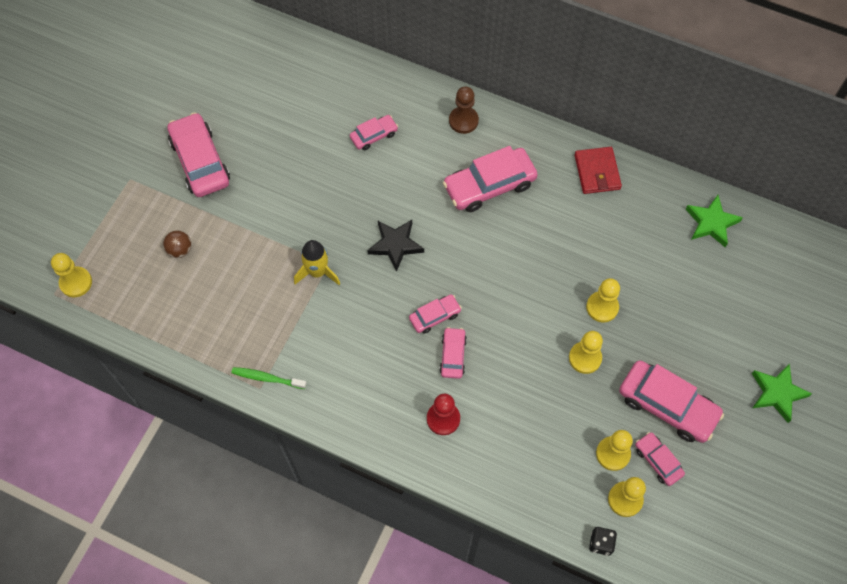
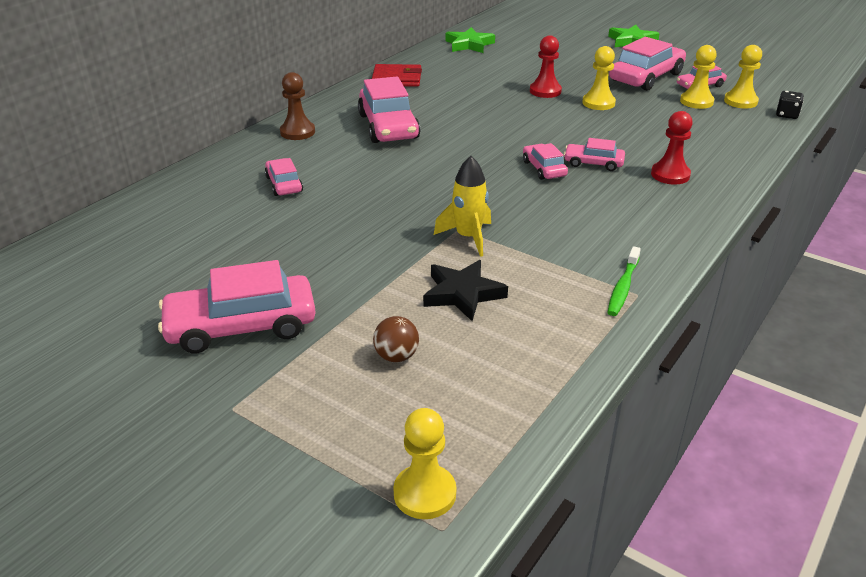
camera: 80 degrees left, 30 degrees down
black star [367,220,424,272] -> black star moved to [423,260,508,321]
yellow pawn [586,278,620,323] -> red pawn [530,35,562,98]

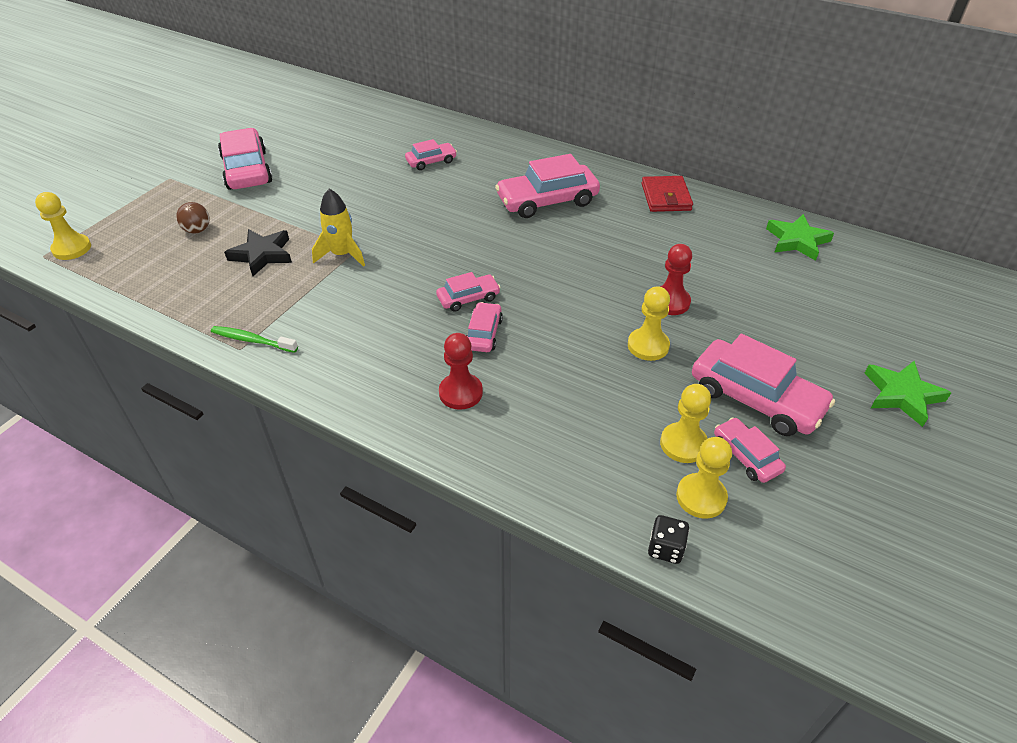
camera: 85 degrees right, 10 degrees up
brown pawn [280,72,315,140] -> none

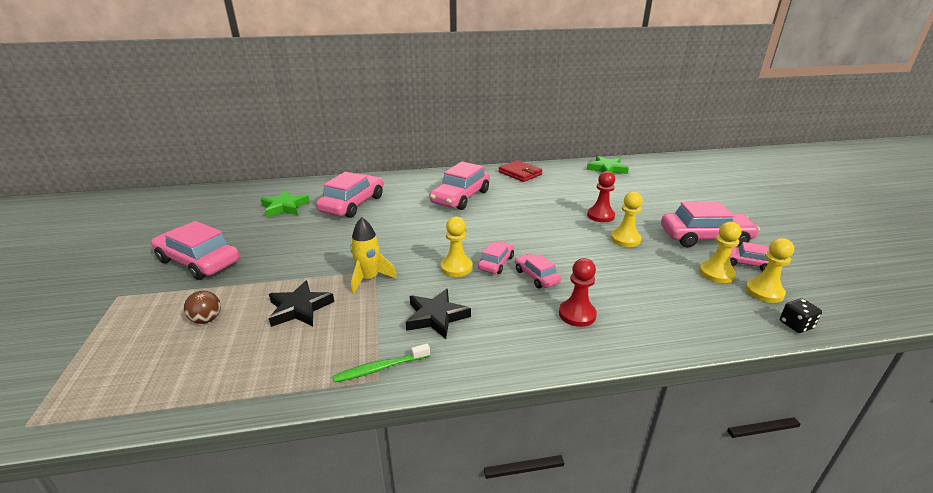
camera: 40 degrees left, 15 degrees down
yellow pawn [35,192,91,260] -> yellow pawn moved to [441,216,472,277]
pink car [405,139,457,170] -> pink car [316,172,384,218], size x1.87
green star [864,361,951,427] -> green star moved to [261,190,310,218]
none -> black star [406,289,471,339]

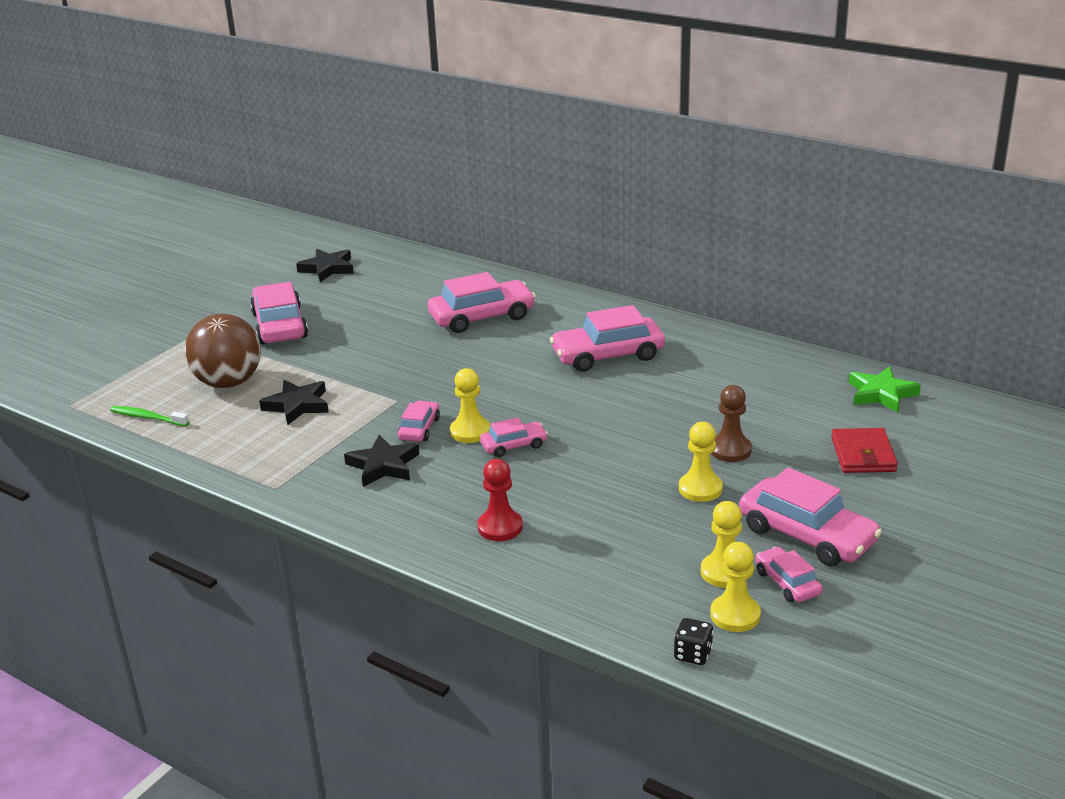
camera: 45 degrees right, 0 degrees up
brown ball [184,291,221,324] -> brown ball [185,314,261,388], size x2.25
green star [261,190,310,218] -> none
green toothbrush [333,344,430,382] -> green toothbrush moved to [110,406,189,426]
yellow rocket [350,217,397,294] -> none
red wallet [499,160,543,182] -> red wallet moved to [831,428,898,473]
pink car [515,254,561,289] -> pink car moved to [398,401,440,442]
red pawn [587,171,615,222] -> brown pawn [711,385,752,462]
none -> black star [296,249,354,282]

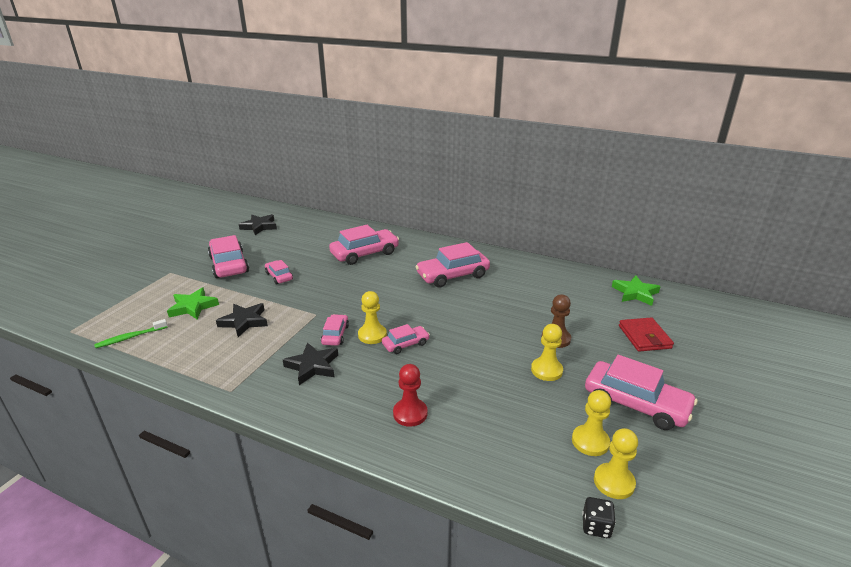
camera: 10 degrees left, 0 degrees up
green toothbrush [110,406,189,426] -> green toothbrush turned 45 degrees counterclockwise [94,319,168,348]
brown ball [185,314,261,388] -> green star [167,288,219,319]
pink car [755,547,823,602] -> pink car moved to [265,260,293,284]

